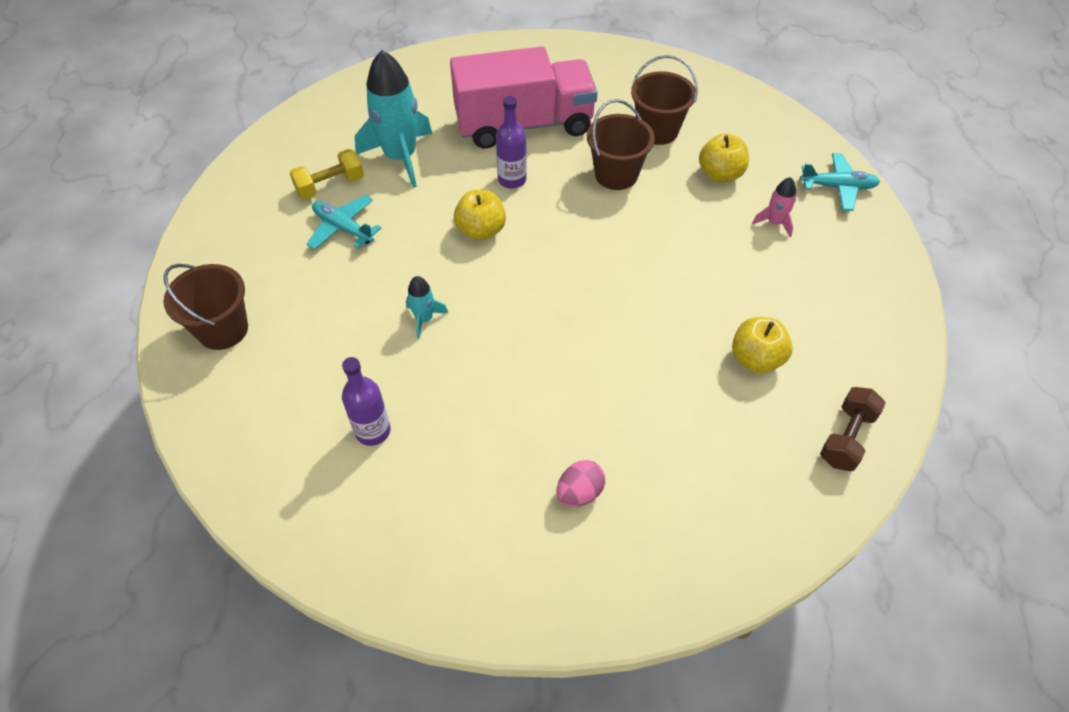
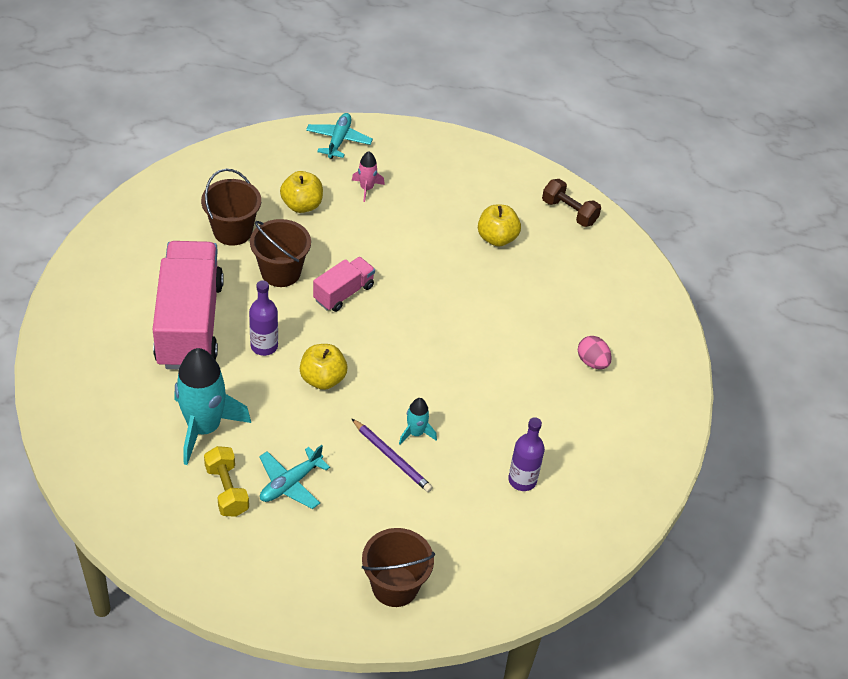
camera: 85 degrees left, 5 degrees down
none -> pink truck [313,257,375,312]
none -> purple pencil [351,418,433,492]

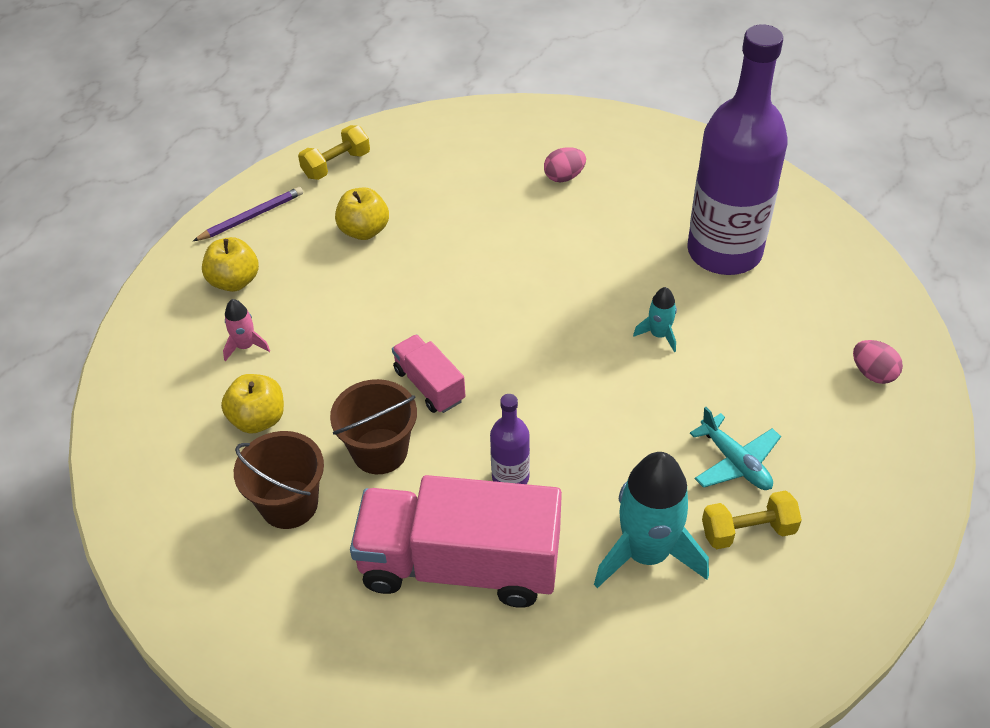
camera: 75 degrees left, 0 degrees up
yellow apple [300,344,347,390] -> yellow apple moved to [202,237,259,292]
turquoise plane [306,113,373,159] -> none
purple pencil [351,418,433,492] -> purple pencil moved to [193,187,303,241]
brown bucket [362,528,435,607] -> pink egg [853,340,903,384]
purple bottle [508,417,545,491] -> purple bottle [687,24,788,275], size x2.33
brown dumbbell [542,179,601,227] -> yellow dumbbell [298,125,370,180]

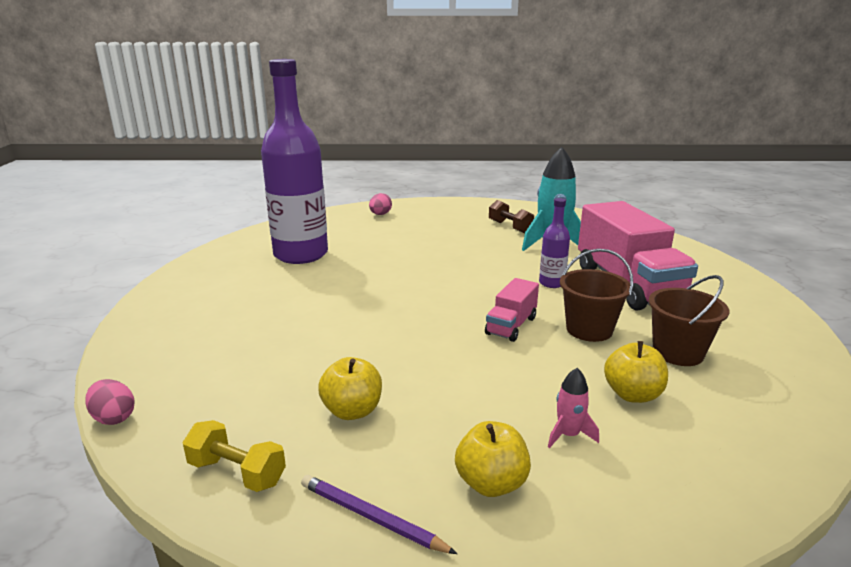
camera: 115 degrees left, 25 degrees down
pink egg [544,147,586,182] -> pink egg moved to [85,379,135,425]
turquoise rocket [633,287,677,352] -> none
turquoise plane [690,407,781,490] -> none
yellow dumbbell [702,491,802,549] -> brown dumbbell [489,200,534,233]

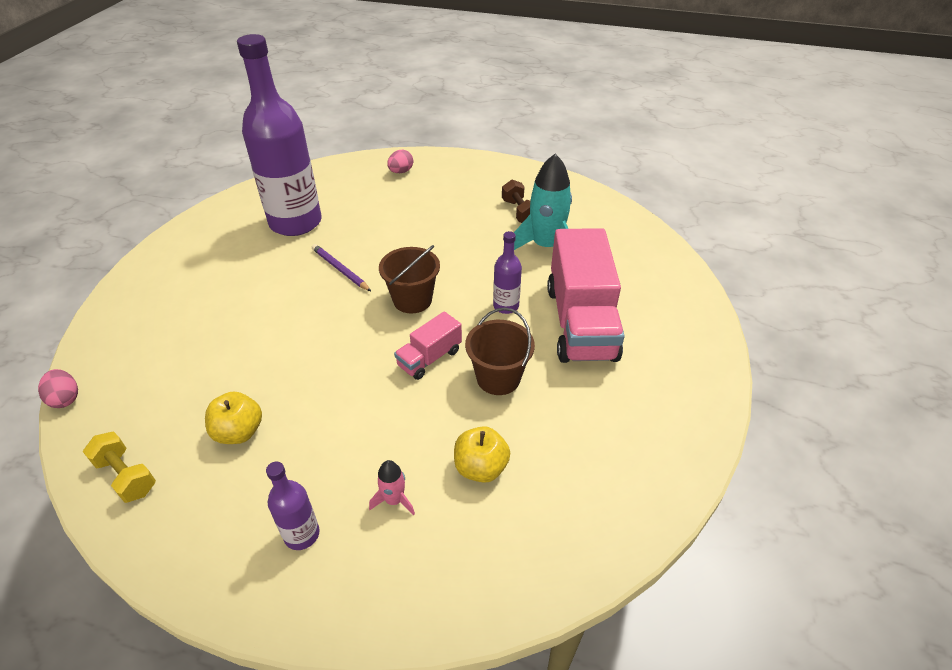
camera: 15 degrees right, 20 degrees up
purple pencil [301,475,457,554] -> purple pencil moved to [312,244,371,291]
yellow apple [455,421,531,497] -> purple bottle [266,461,320,550]
brown bucket [649,275,729,366] -> brown bucket moved to [379,245,440,314]

